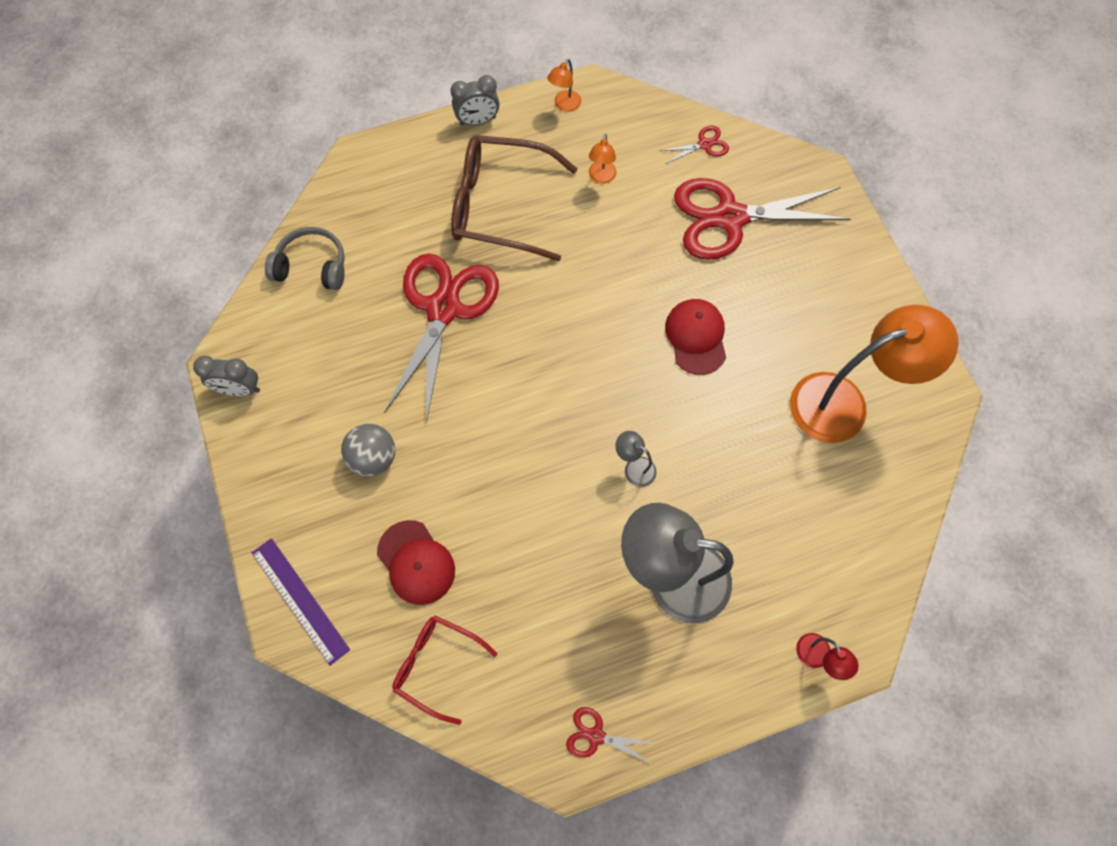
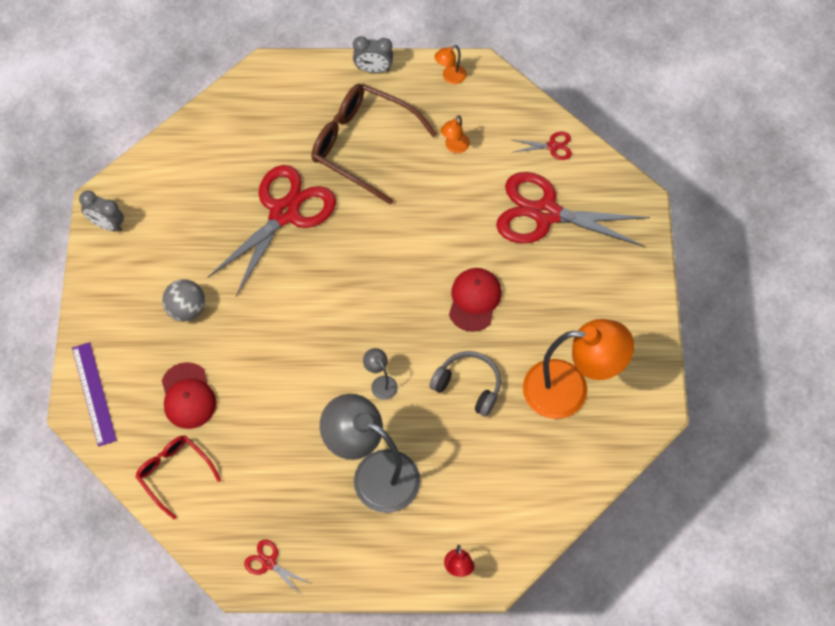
camera: 20 degrees right, 5 degrees down
grey headphones [265,227,345,290] -> grey headphones moved to [429,351,501,417]

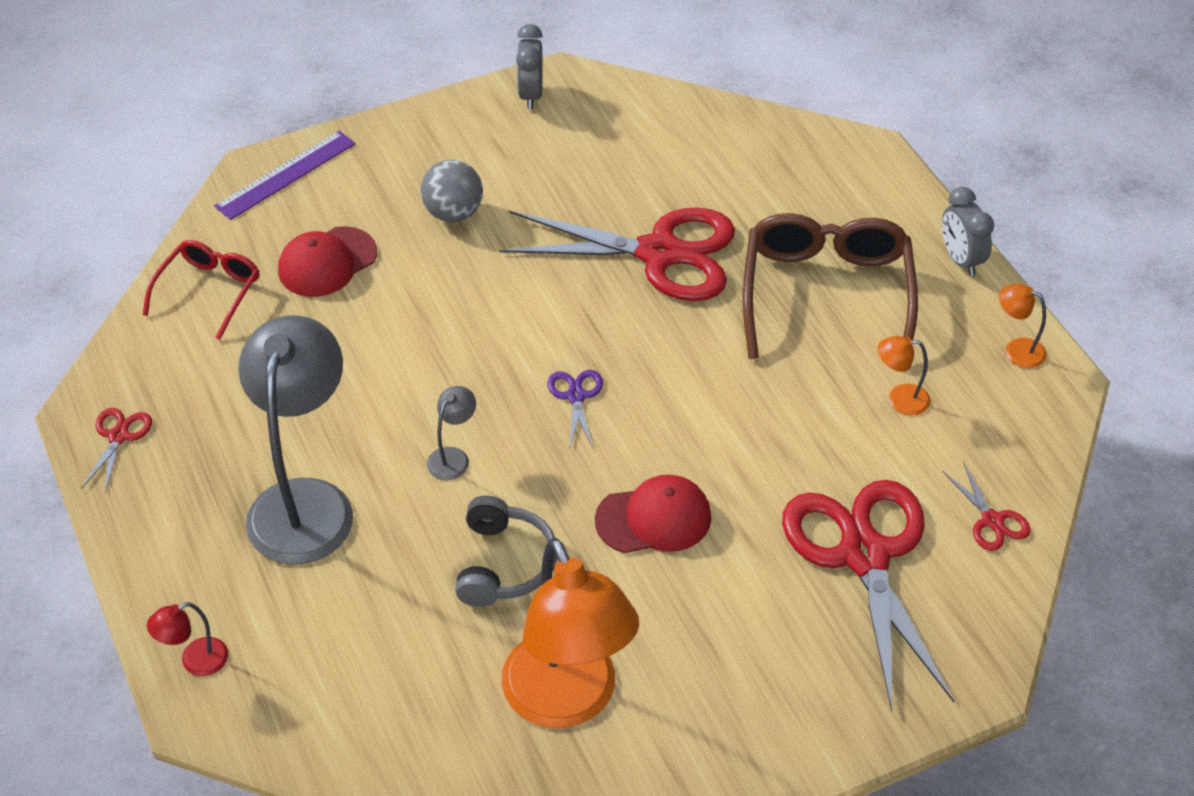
camera: 65 degrees right, 15 degrees down
none -> purple scissors [548,370,603,449]

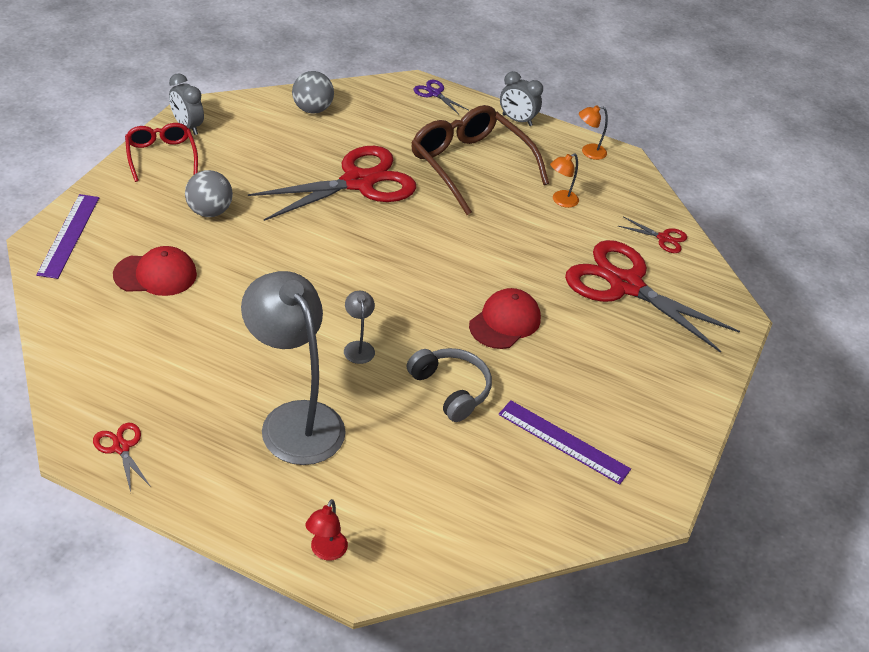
camera: 45 degrees left, 5 degrees down
red glasses [142,240,259,340] -> red glasses moved to [125,123,198,182]
red cap [278,226,377,297] -> red cap turned 105 degrees counterclockwise [113,246,197,296]
orange lamp [502,538,639,728] -> purple ruler [498,400,631,485]
purple scissors [548,370,603,449] -> purple scissors moved to [414,80,468,114]
none -> grey ball [292,71,334,114]

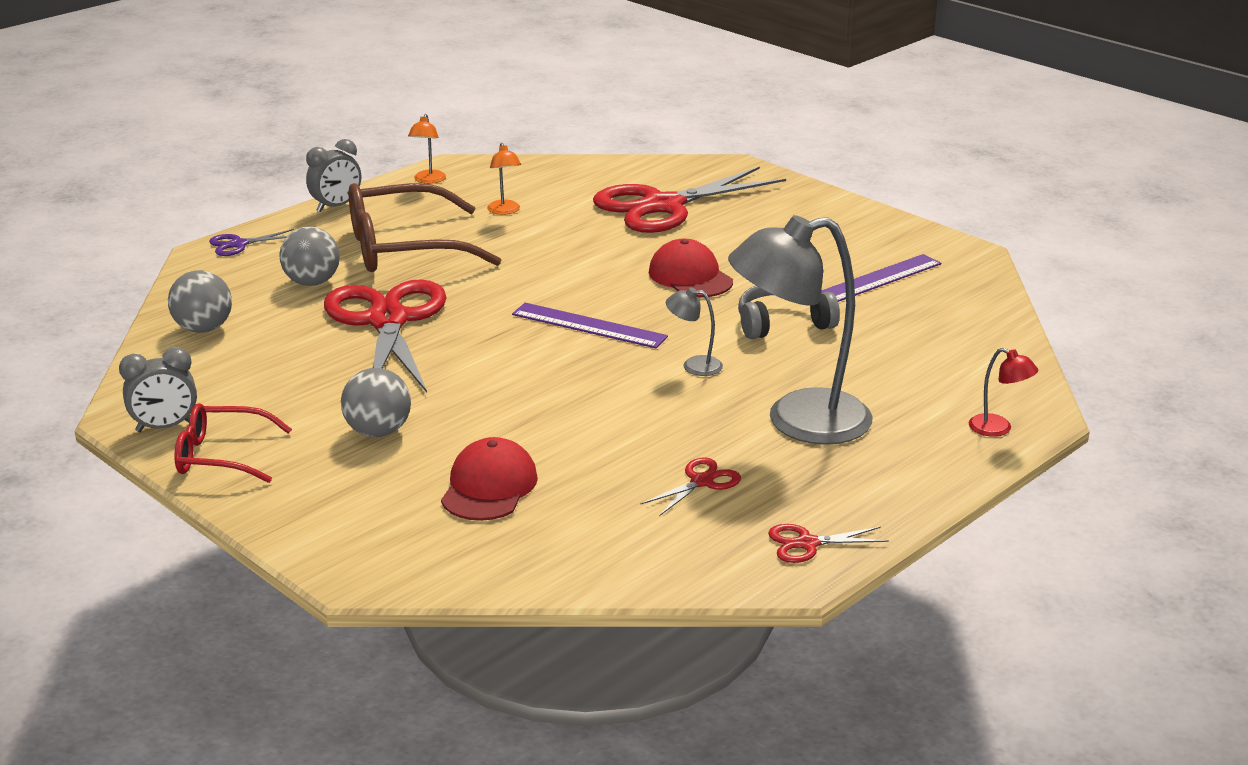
camera: 65 degrees left, 15 degrees down
purple ruler [36,194,99,279] -> purple ruler moved to [512,303,668,348]
red scissors [618,217,687,253] -> red scissors moved to [641,457,741,516]
none -> grey ball [279,227,340,286]

